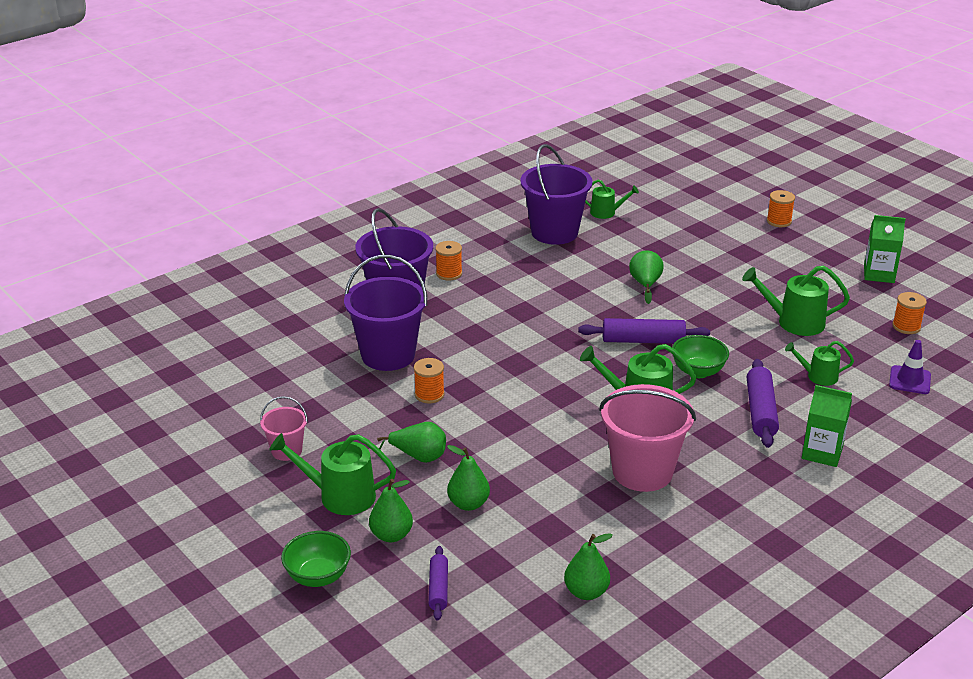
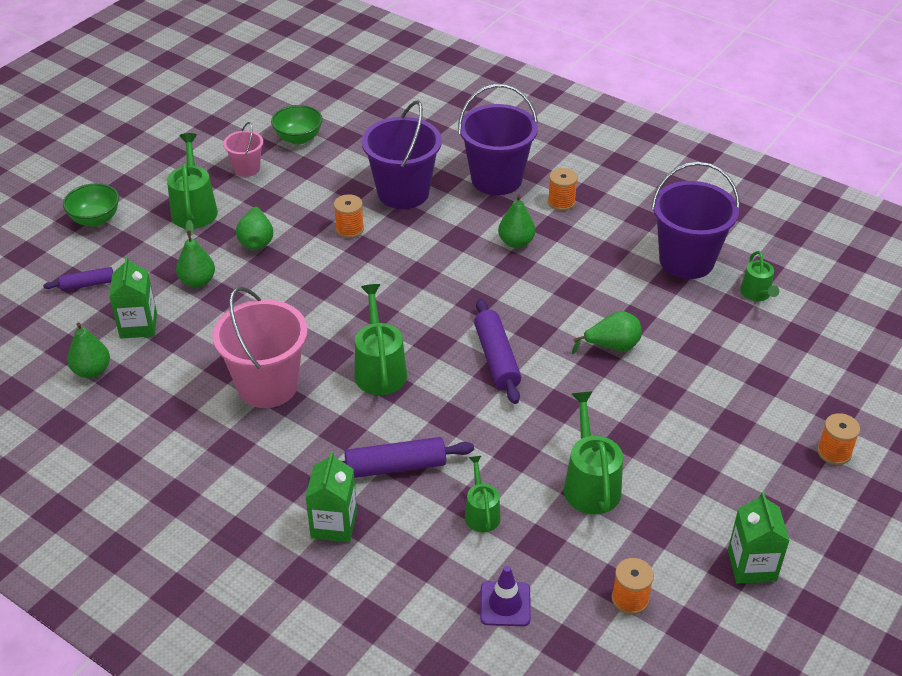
camera: 75 degrees right, 10 degrees up
green pear [369,479,413,542] -> green pear moved to [498,195,535,248]
green bowl [672,335,729,378] -> green bowl moved to [271,105,323,145]
none -> green carton [109,256,157,339]

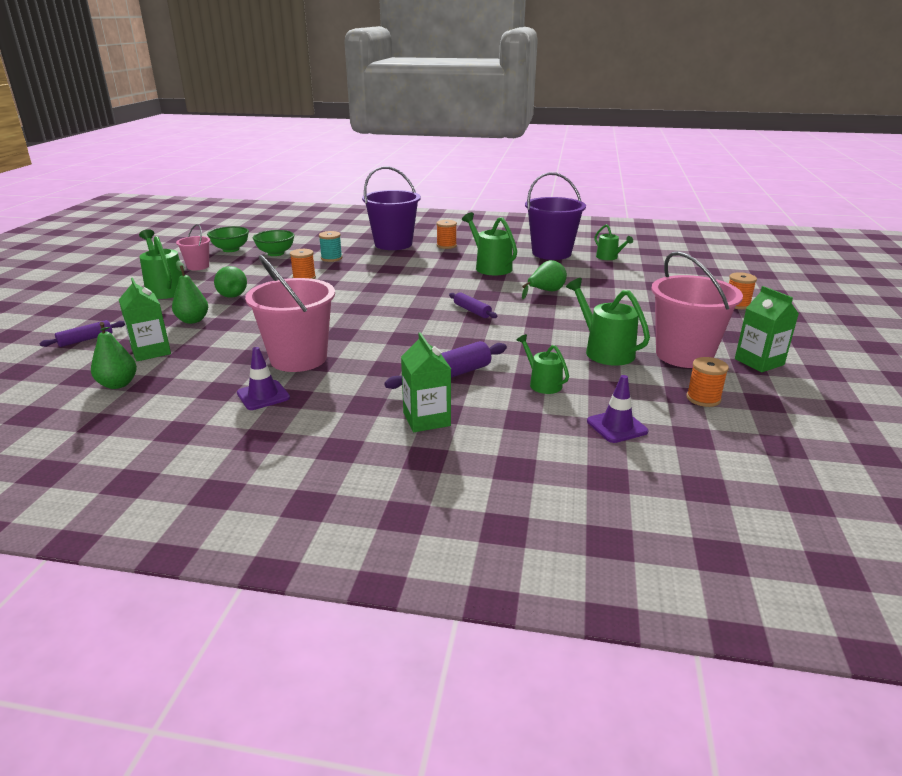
camera: 25 degrees left, 15 degrees down
green bowl [63,183,119,227] -> green bowl moved to [253,230,294,256]
green watering can [355,284,407,395] -> green watering can moved to [462,212,517,275]
purple bucket [362,100,442,209] -> turquoise spool [319,231,342,262]
purple rolling pin [474,299,521,404] -> purple rolling pin [449,292,497,318], size x0.61
green pear [498,195,535,248] -> none
none -> purple traffic cone [237,347,290,410]
none -> pink bucket [651,251,743,368]

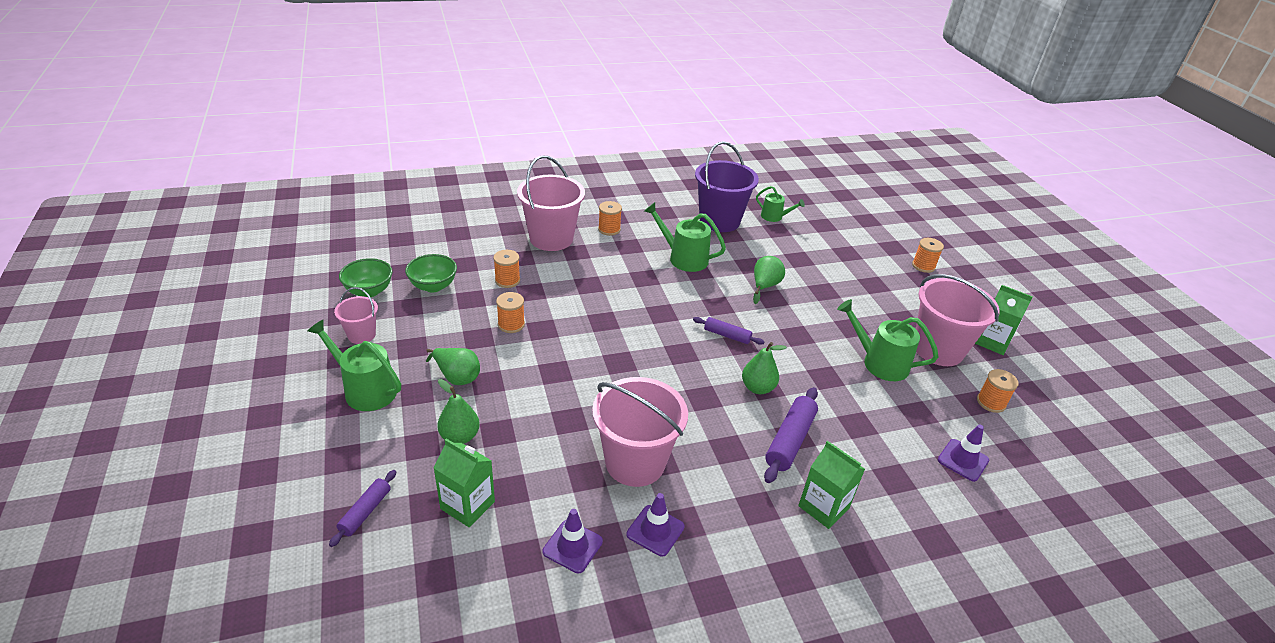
camera: 30 degrees left, 10 degrees up
green pear [91,322,137,389] -> green pear moved to [742,342,787,394]
turquoise spool [319,231,342,262] -> orange spool [493,250,520,288]
purple bucket [362,166,421,250] -> pink bucket [517,156,585,251]
green watering can [517,334,569,394] -> none
none -> purple traffic cone [543,509,603,573]

